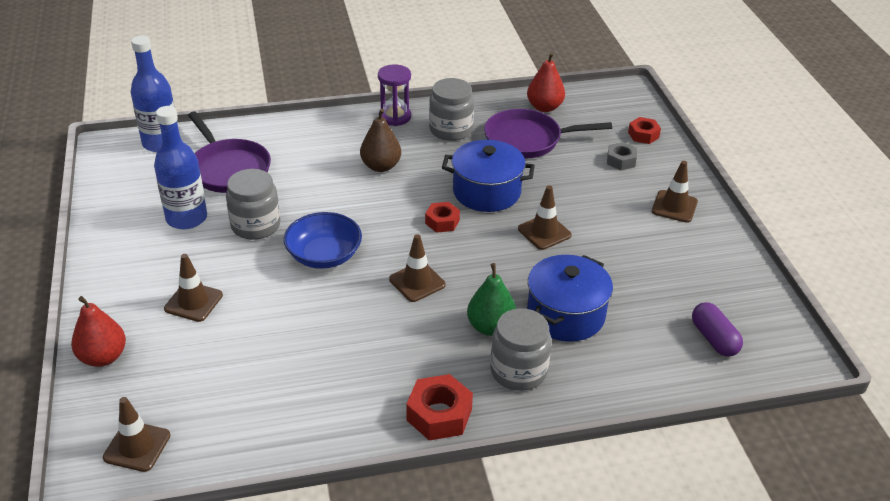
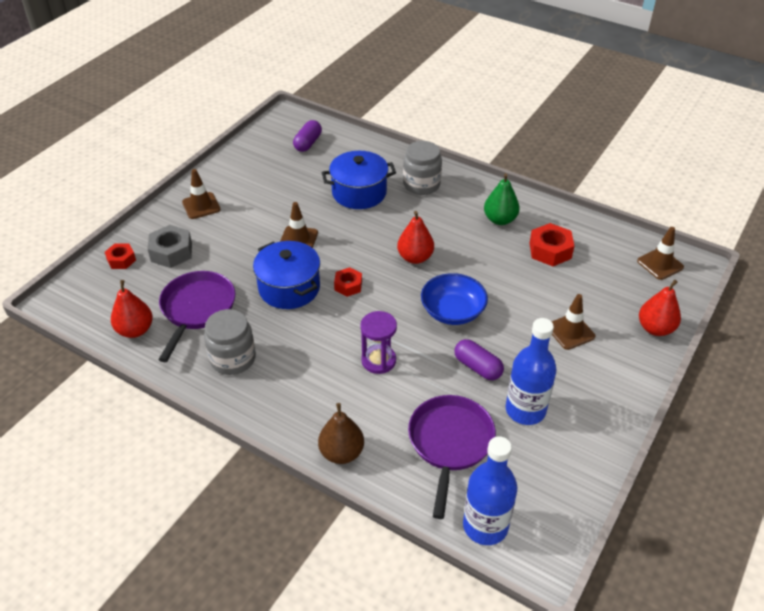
camera: 135 degrees left, 5 degrees up
grey jar [226,169,280,240] -> purple capsule [454,339,504,380]
brown pear [360,109,401,172] -> brown pear moved to [318,403,364,464]
purple hourglass [378,64,411,126] -> purple hourglass moved to [360,311,397,374]
brown traffic cone [389,234,446,302] -> red pear [397,211,434,264]
red nut [406,374,473,441] -> red nut moved to [530,223,574,266]
green pear [467,263,516,336] -> green pear moved to [484,173,520,225]
purple pan [484,109,612,159] -> purple pan turned 120 degrees counterclockwise [158,271,235,362]
grey nut [607,142,637,170] -> grey nut [148,225,192,268], size x1.57

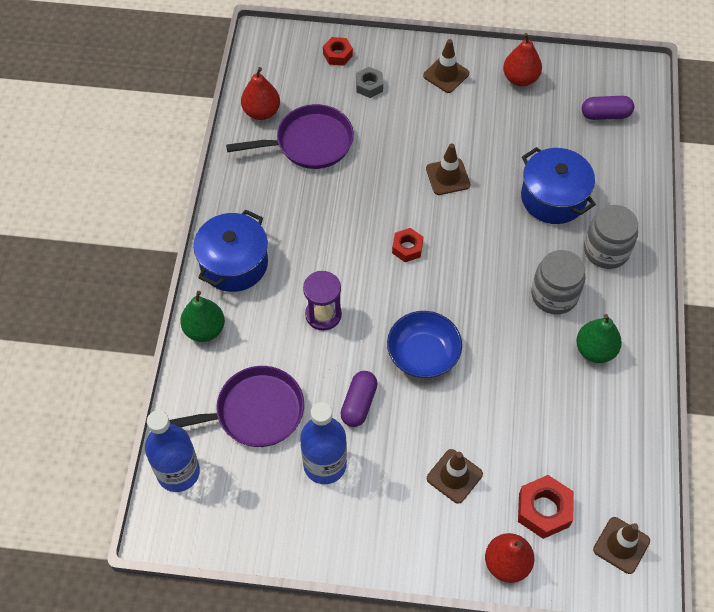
camera: 65 degrees right, 15 degrees up
grey nut [148,225,192,268] -> grey nut [356,67,383,98], size x0.64
grey jar [204,309,256,375] -> grey jar moved to [531,250,585,315]
blue pot [253,241,320,309] -> blue pot moved to [194,210,268,292]
brown pear [318,403,364,464] -> green pear [180,291,225,342]
red pear [397,211,434,264] -> red pear moved to [503,33,542,86]
red nut [530,223,574,266] -> red nut moved to [518,475,574,539]

